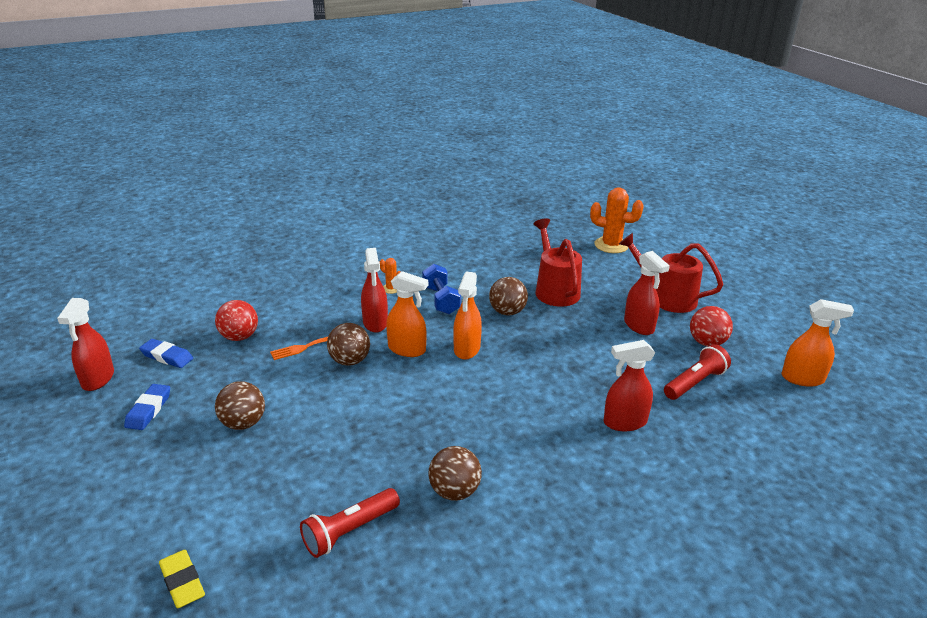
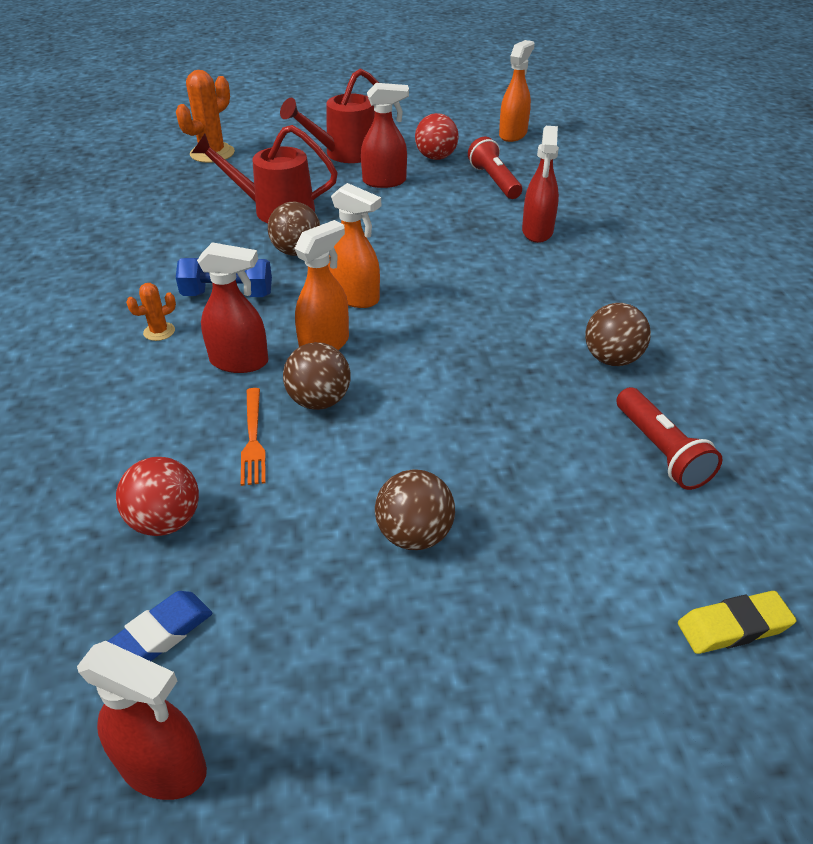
camera: 70 degrees left, 10 degrees up
blue eraser [124,384,170,430] -> none

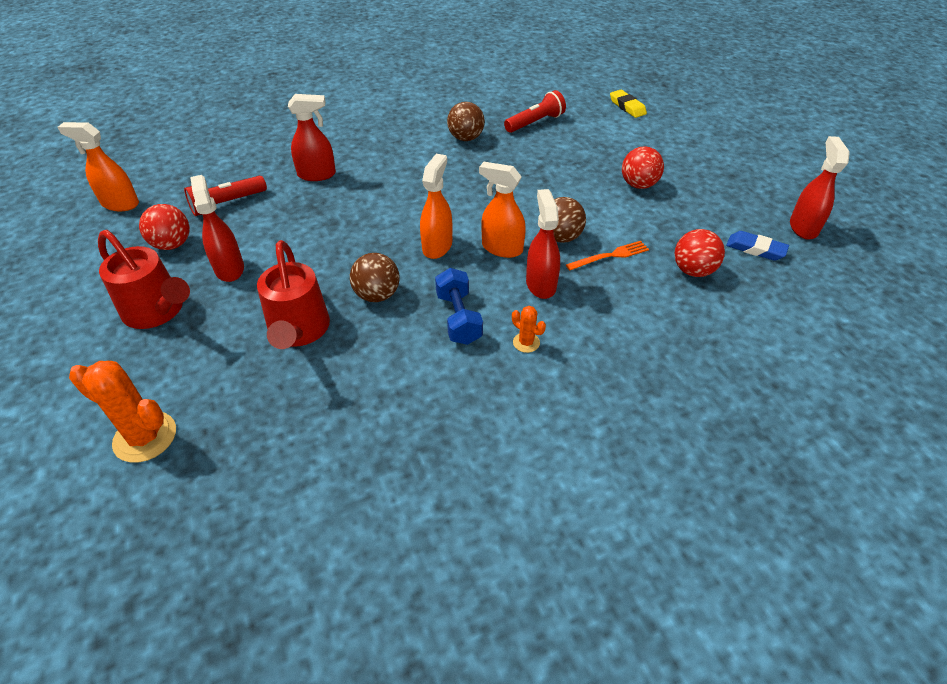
camera: 105 degrees left, 5 degrees up
brown ball [375,469,455,550] -> red ball [622,146,664,189]

